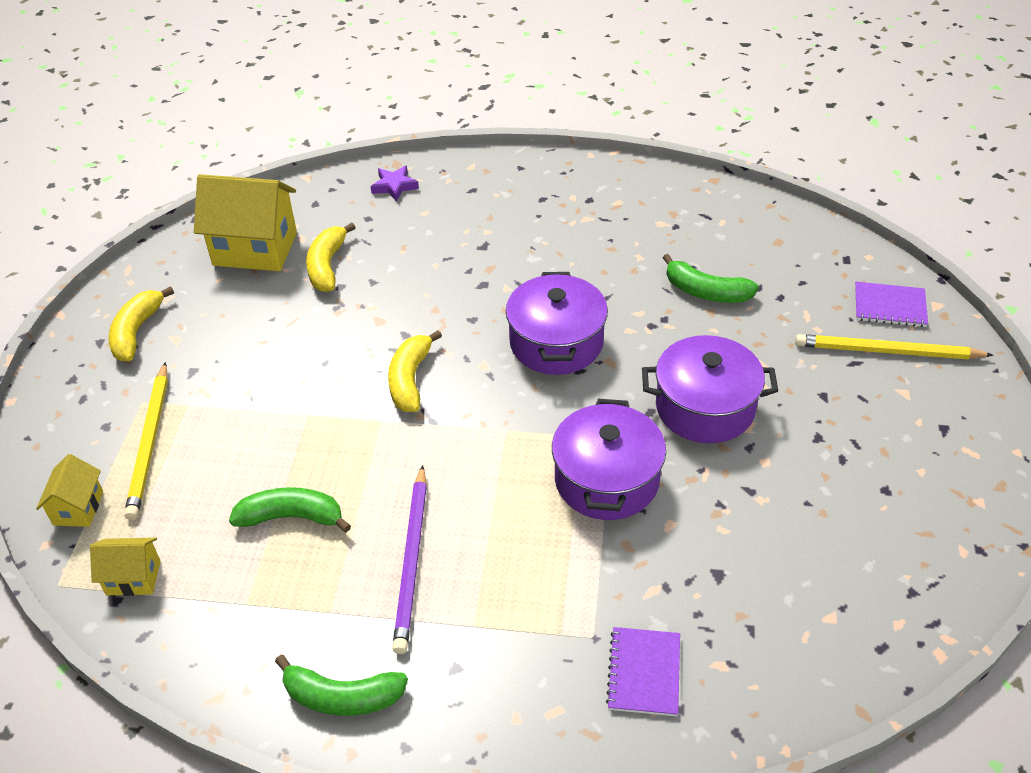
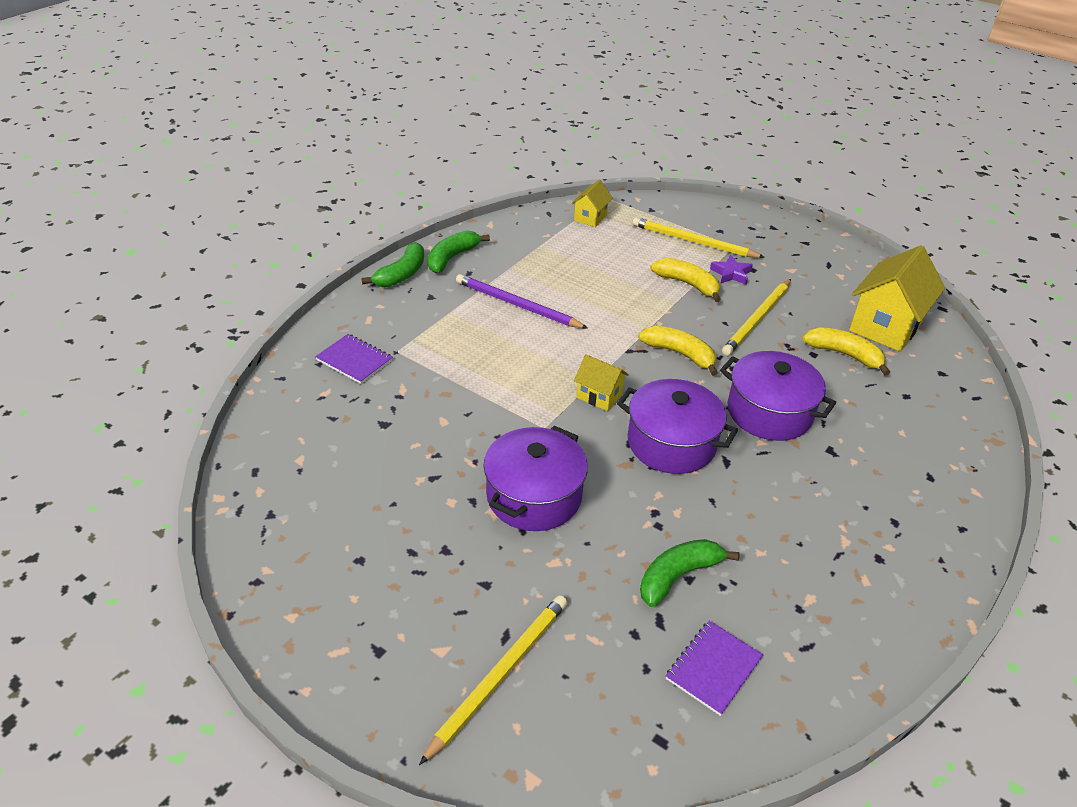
camera: 115 degrees right, 5 degrees down
yellow house [36,454,103,527] -> yellow house moved to [574,354,629,411]
yellow banana [109,286,174,361] -> yellow banana moved to [650,258,721,302]
green banana [229,487,351,532] -> green banana moved to [361,242,424,287]
purple star [370,166,419,202] -> purple star moved to [710,255,753,285]
purple pot [552,399,666,520] -> purple pot moved to [720,351,836,441]
purple notebook [855,282,928,327] -> purple notebook moved to [666,621,763,716]
none -> yellow pencil [722,279,791,356]

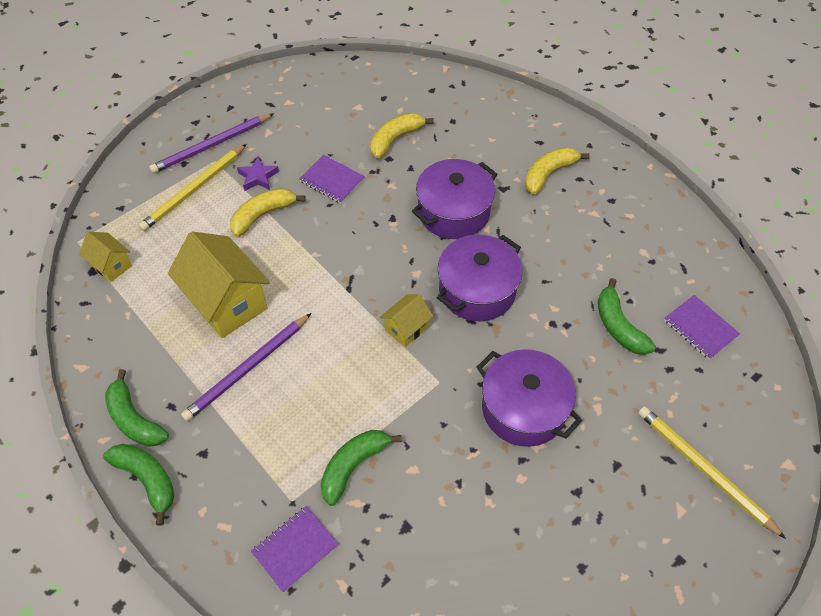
camera: 75 degrees left, 15 degrees up
yellow banana [638,326,718,376] -> yellow banana moved to [525,147,589,194]
yellow pencil [722,279,791,356] -> purple notebook [299,155,365,203]
yellow house [849,245,945,352] -> yellow house moved to [168,232,270,338]
none -> purple pencil [149,113,274,174]
none -> green banana [320,430,402,506]

